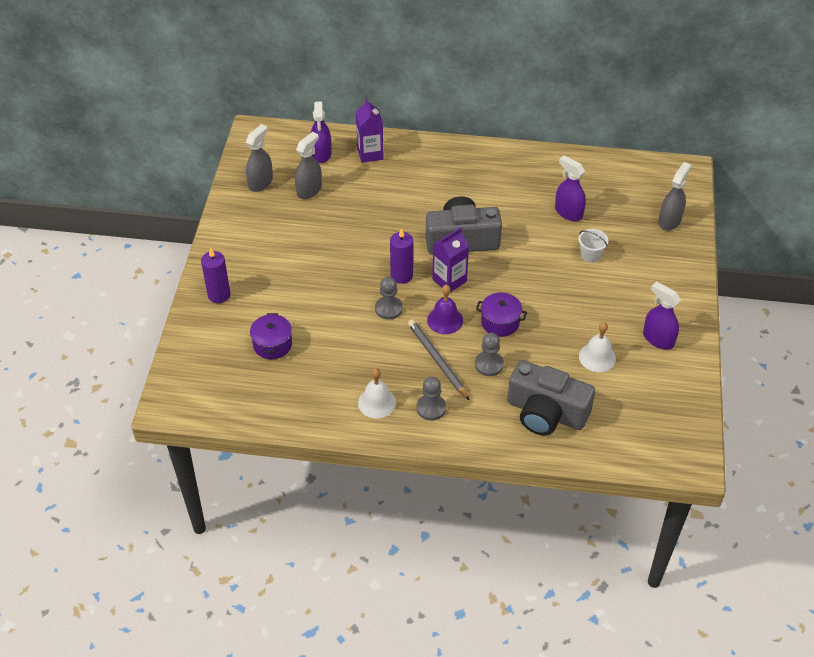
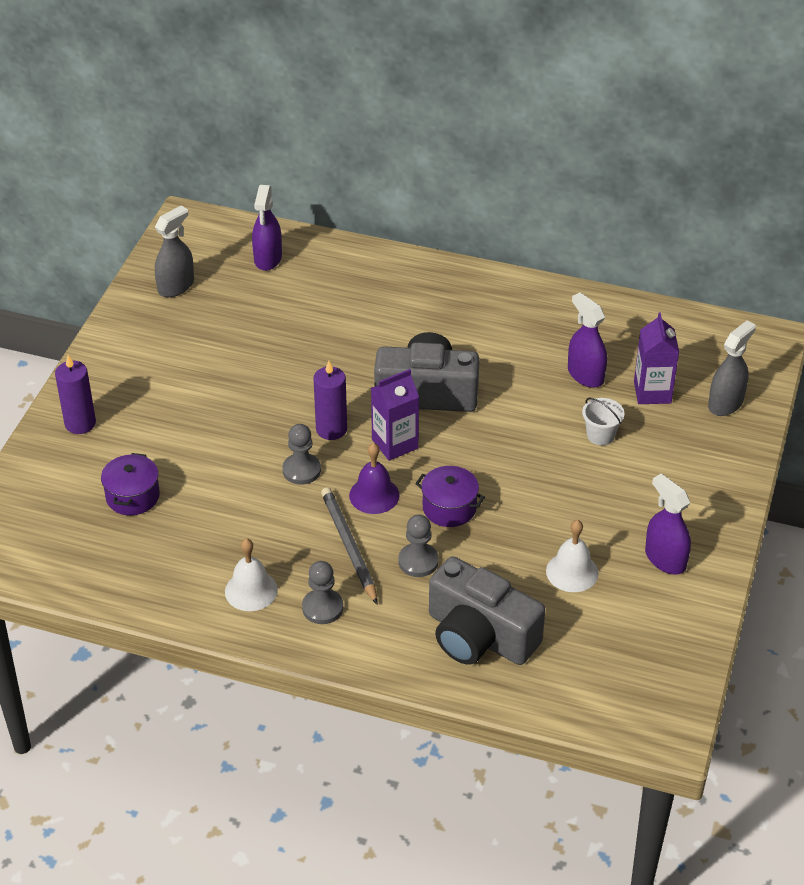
camera: 10 degrees right, 5 degrees down
grey spray bottle [295,132,322,199] -> none
purple carton [356,99,384,163] -> purple carton moved to [634,313,679,404]

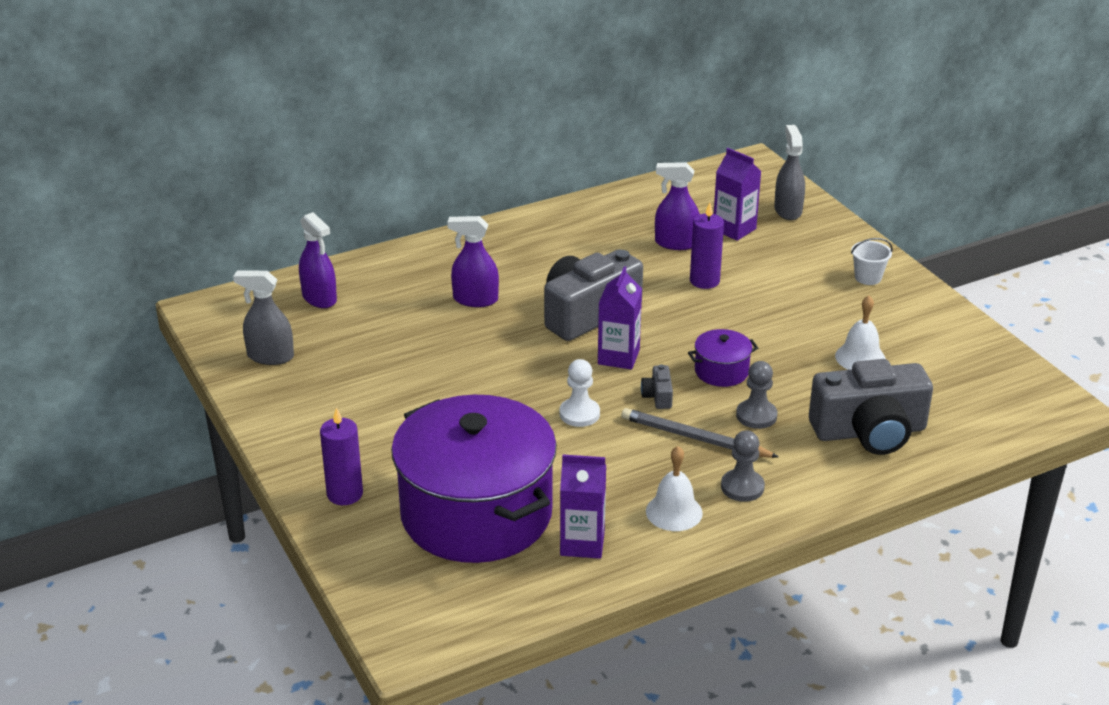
camera: 45 degrees left, 10 degrees down
purple pot [101,453,160,515] -> purple pot [391,395,557,563], size x2.50
grey spray bottle [155,206,194,297] -> grey spray bottle turned 75 degrees counterclockwise [233,271,294,365]
grey pawn [283,424,321,485] -> white pawn [559,359,600,427]
purple candle [314,361,347,440] -> purple candle moved to [690,202,724,289]
purple bell [349,443,399,514] -> grey camera [641,364,673,409]
white bucket [582,398,625,445] -> white bucket moved to [851,238,893,285]
purple spray bottle [645,474,691,575] -> purple spray bottle moved to [447,216,499,307]
none -> purple carton [560,454,606,559]

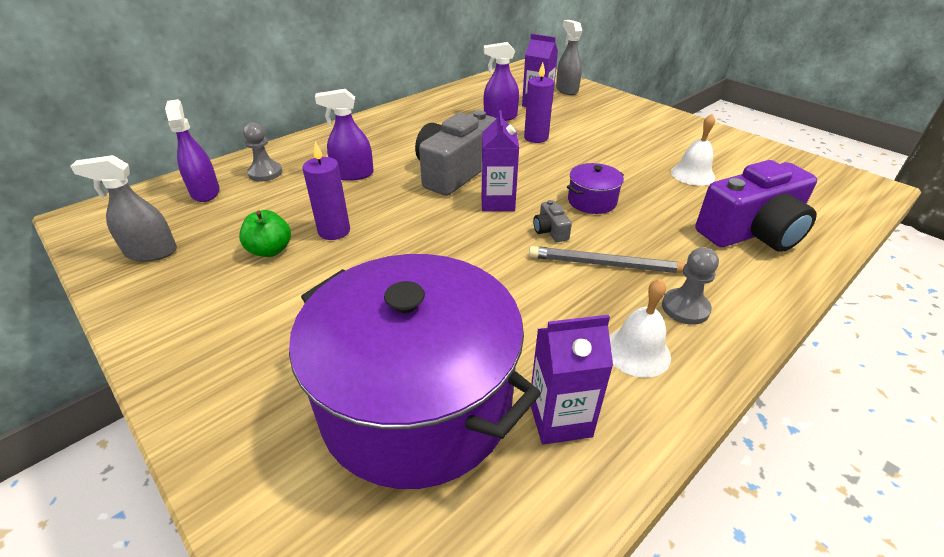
camera: 15 degrees left, 5 degrees up
purple spray bottle [299,212,337,308] -> purple spray bottle turned 150 degrees counterclockwise [165,99,220,202]
purple candle [320,407,363,505] -> purple candle moved to [302,142,350,240]
white pawn [559,359,600,427] -> none
grey pawn [736,361,778,429] -> grey pawn moved to [243,122,282,182]
grey camera [809,359,933,455] -> purple camera [695,160,817,252]
white bucket [851,238,893,285] -> none
none -> green apple [239,210,291,257]

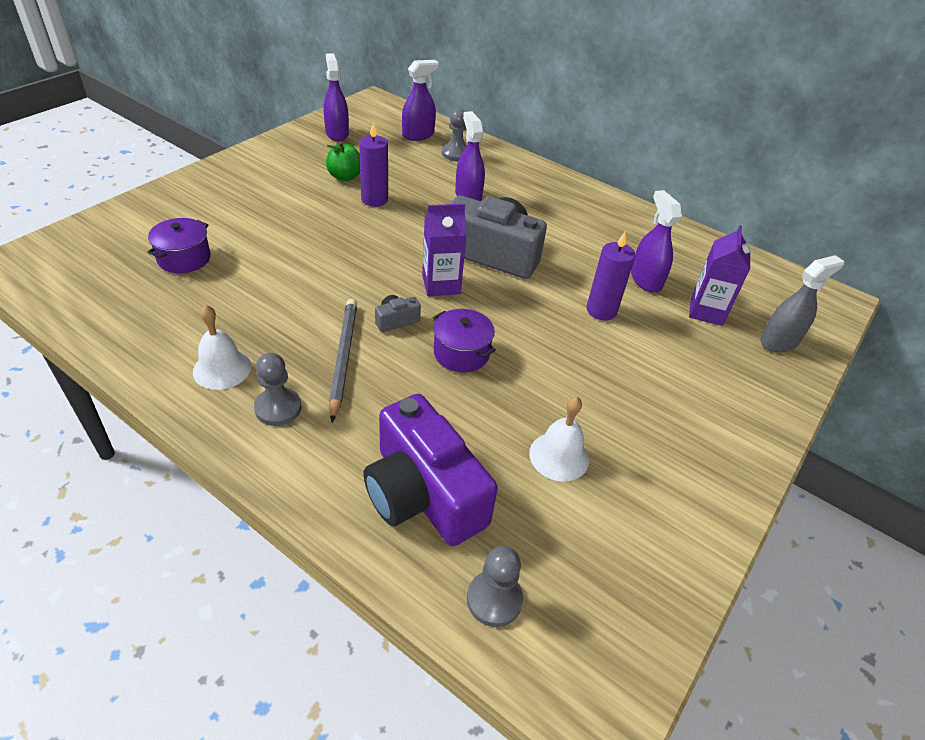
camera: 75 degrees right, 5 degrees up
grey spray bottle [70,155,177,262] -> purple spray bottle [323,53,349,141]
purple pot [289,254,541,489] -> purple pot [148,218,211,273], size x0.40
purple carton [531,315,613,445] -> none
none -> grey pawn [467,546,523,627]

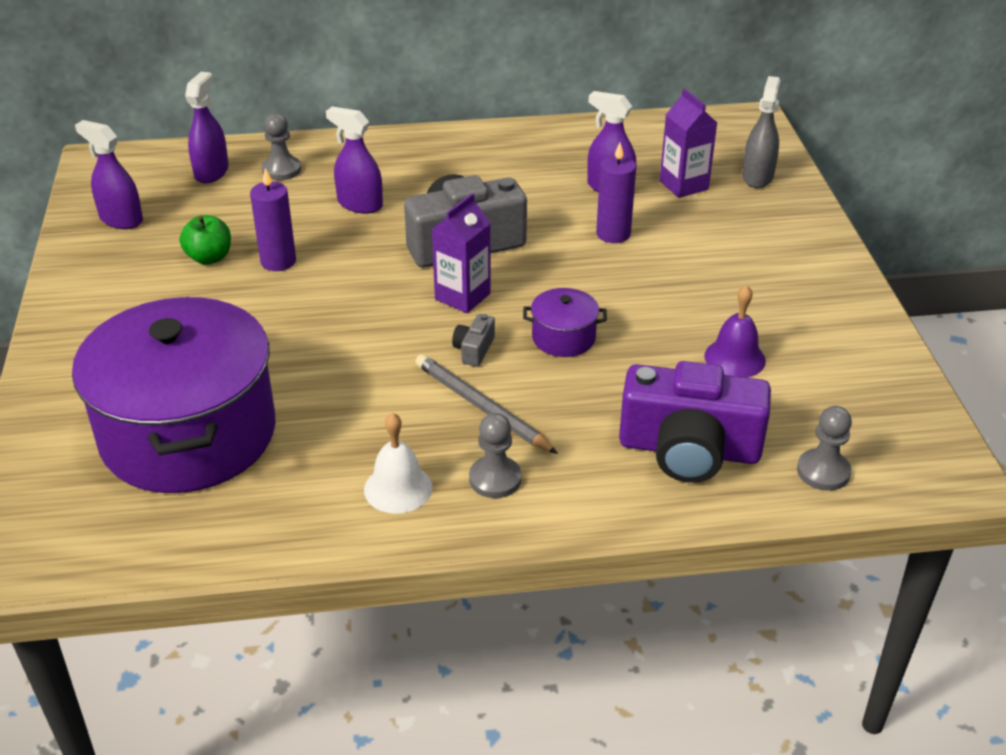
camera: 40 degrees left, 5 degrees down
purple pot [148,218,211,273] -> purple pot [72,297,276,493], size x2.50
white bell [529,397,589,482] -> purple bell [704,285,766,378]

